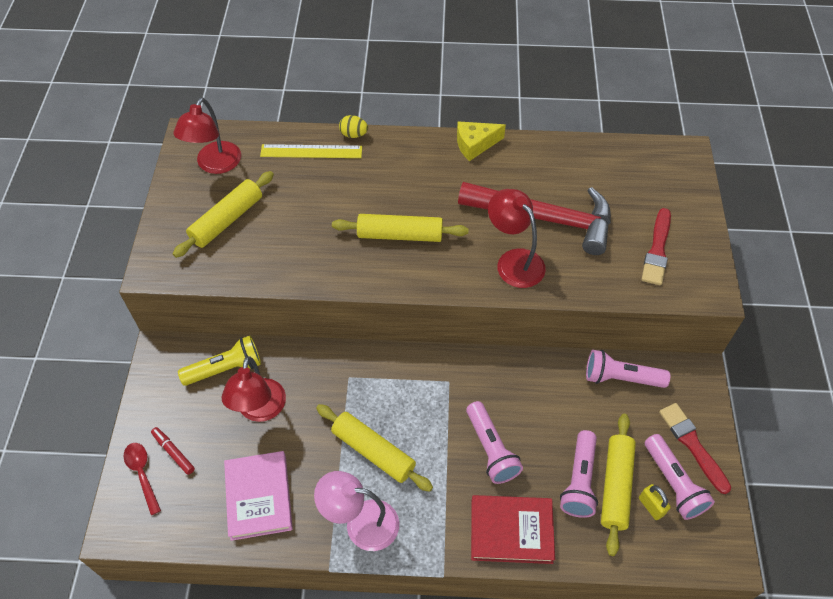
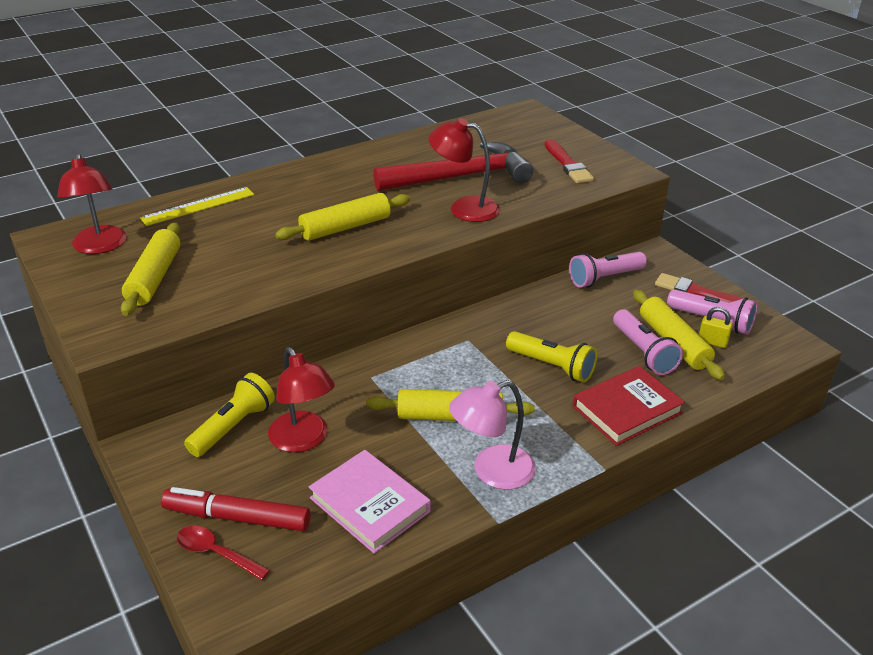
camera: 35 degrees left, 20 degrees down
red marker [151,427,195,475] -> red marker [161,487,310,531], size x1.83
yellow egg [339,115,368,138] -> none
yellow cheese [457,121,506,161] -> none
pink flashlight [466,401,523,484] -> yellow flashlight [506,331,597,382]

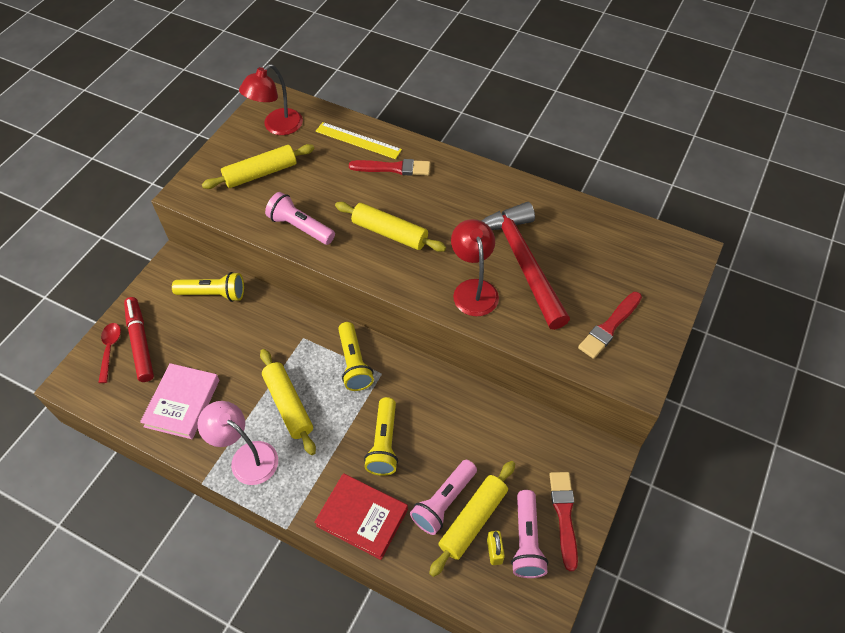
camera: 60 degrees right, 20 degrees up
red lamp [268,347,335,452] -> none
red hammer [373,142,533,191] -> red hammer turned 150 degrees counterclockwise [482,202,570,330]
pink flashlight [569,252,647,288] -> pink flashlight moved to [265,192,335,245]
none -> yellow flashlight [338,322,374,391]
none -> red brush [349,159,430,176]

